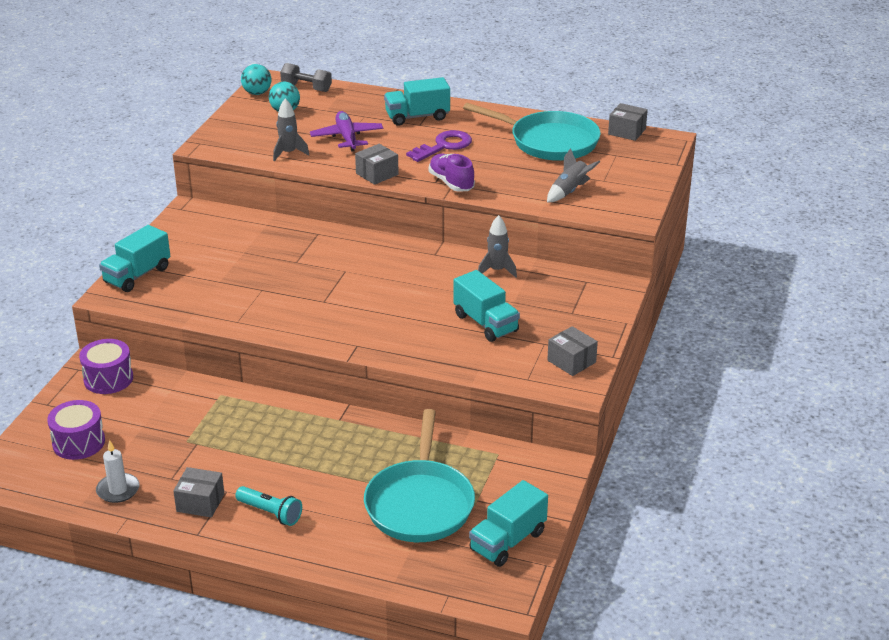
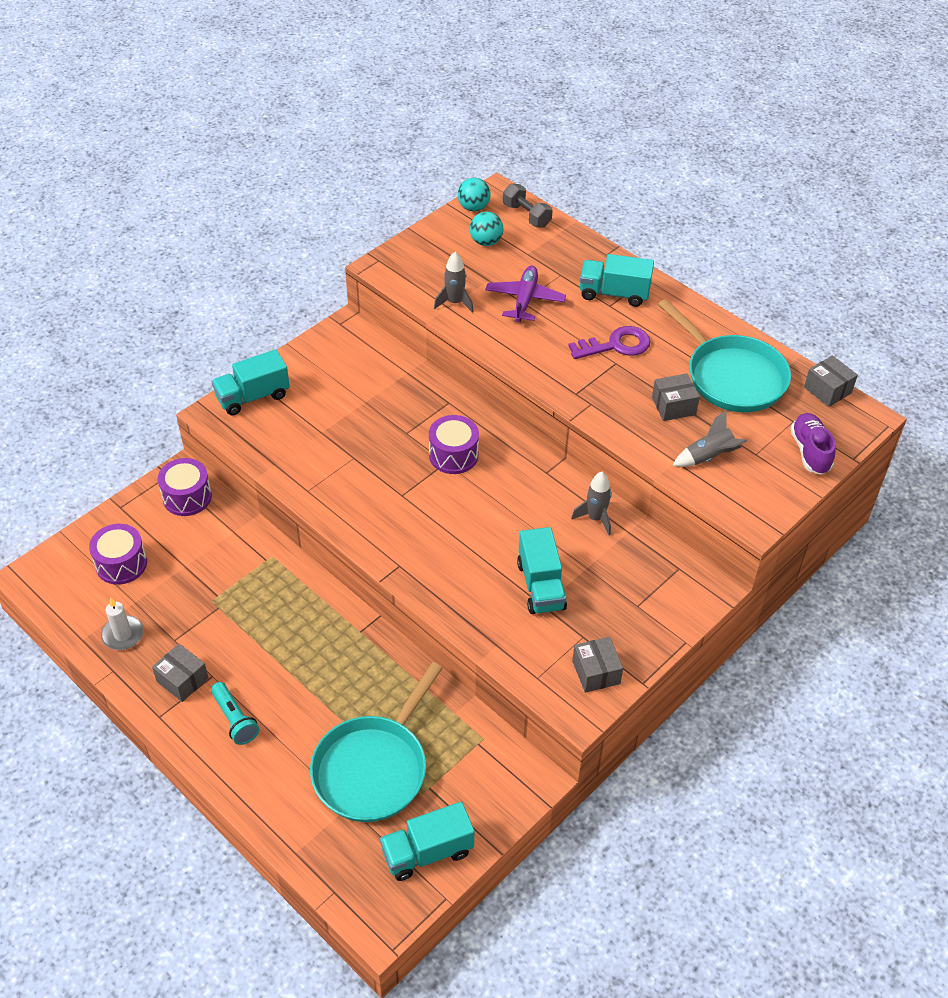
camera: 25 degrees right, 15 degrees up
grey box [355,144,399,185] -> grey box moved to [652,373,700,421]
purple shoe [429,154,475,192] -> purple shoe moved to [790,413,836,475]
none -> purple drum [429,415,479,474]

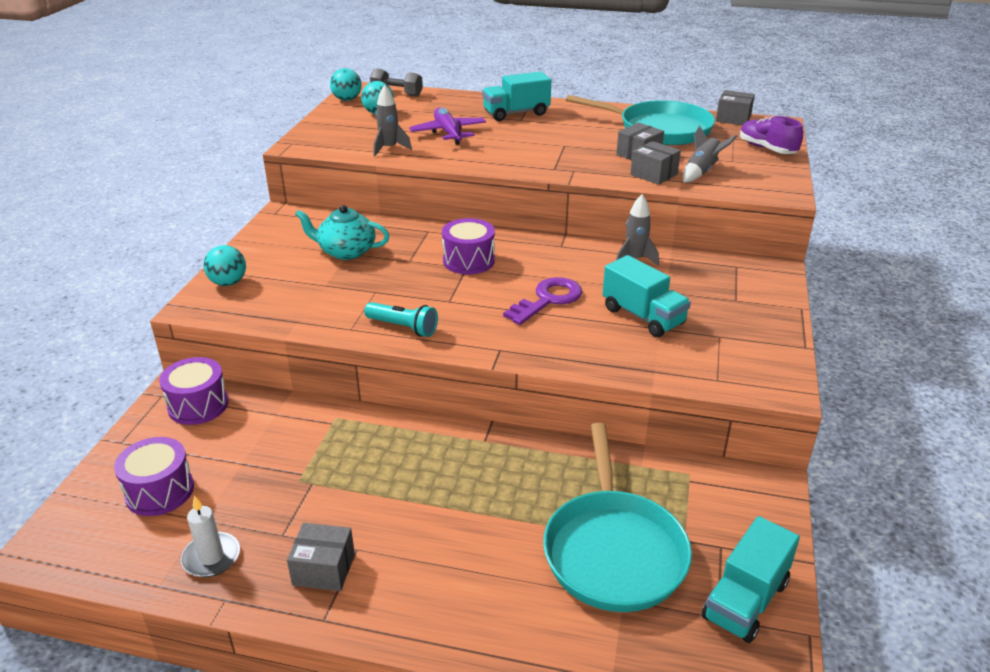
camera: 30 degrees left, 15 degrees down
turquoise flashlight [211,682,259,745] -> turquoise flashlight moved to [364,302,438,337]
turquoise truck [212,349,290,415] -> turquoise ball [204,245,246,286]
purple key [568,326,650,359] -> purple key moved to [503,277,582,325]
grey box [572,637,623,693] -> grey box moved to [630,141,681,185]
none -> turquoise teapot [295,205,389,260]

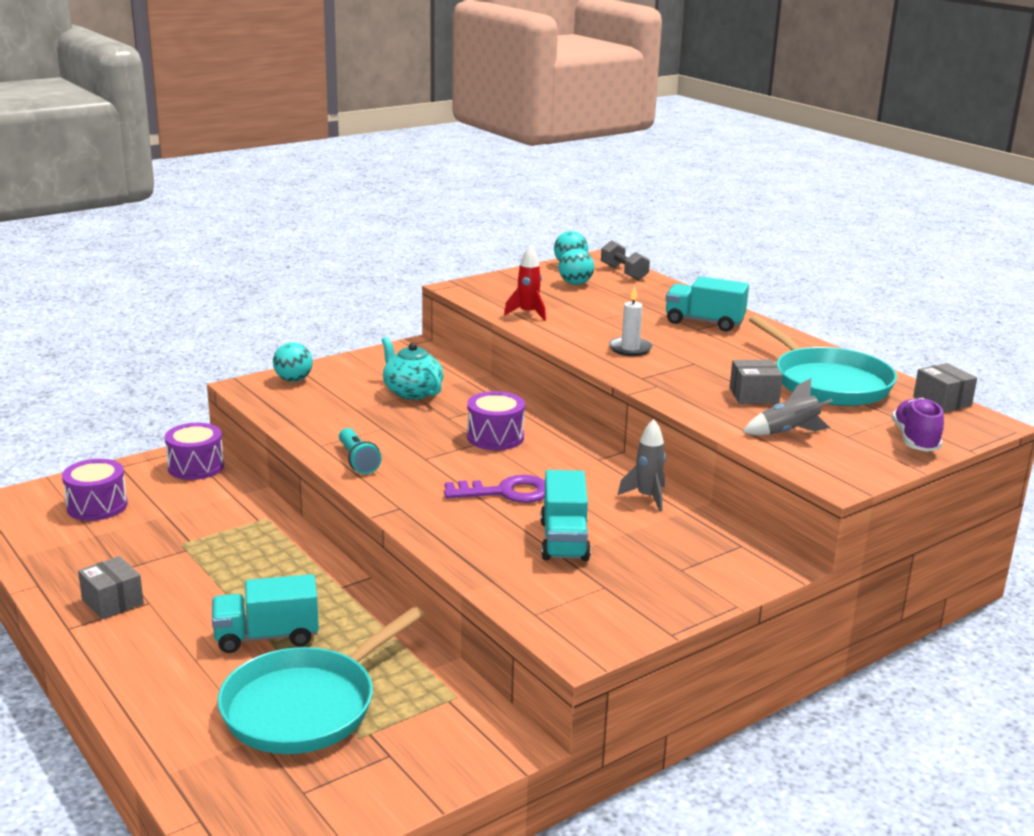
camera: 40 degrees right, 10 degrees down
white candle [181,495,240,577] -> white candle moved to [609,286,652,356]
grey rocket [374,85,412,156] -> red rocket [504,245,546,321]
purple plane [409,107,486,145] -> none
grey box [630,141,681,185] -> none
turquoise truck [702,516,800,643] -> turquoise truck moved to [212,574,319,653]

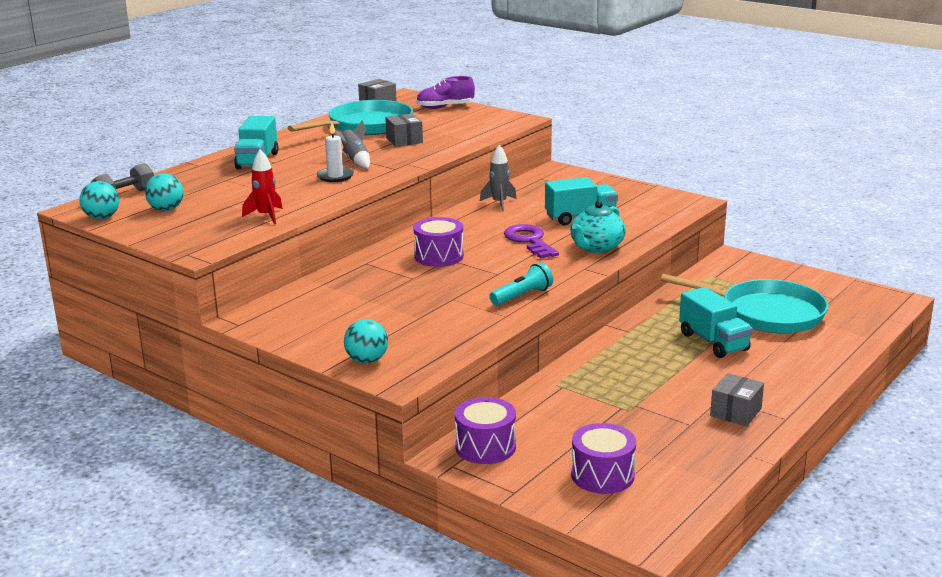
camera: 105 degrees left, 0 degrees up
turquoise teapot [382,337,444,400] -> turquoise teapot moved to [570,201,626,253]
grey rocket [743,378,833,435] -> grey rocket moved to [327,120,370,168]

